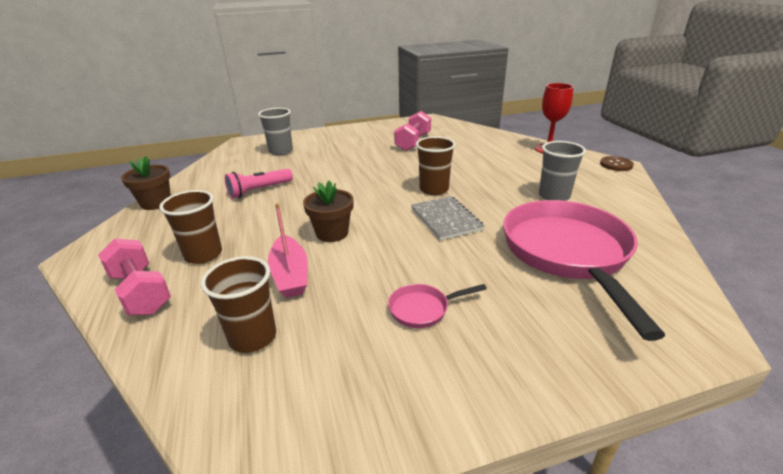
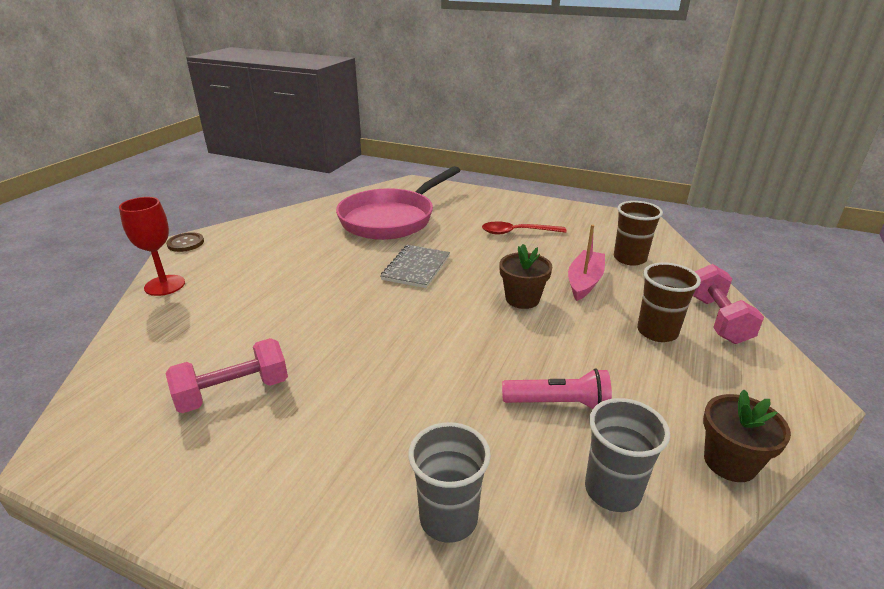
camera: 140 degrees left, 0 degrees up
pink pan [388,284,487,328] -> red spoon [482,221,566,234]
brown cup [416,136,456,195] -> none
grey cup [539,141,586,201] -> grey cup moved to [585,398,670,512]

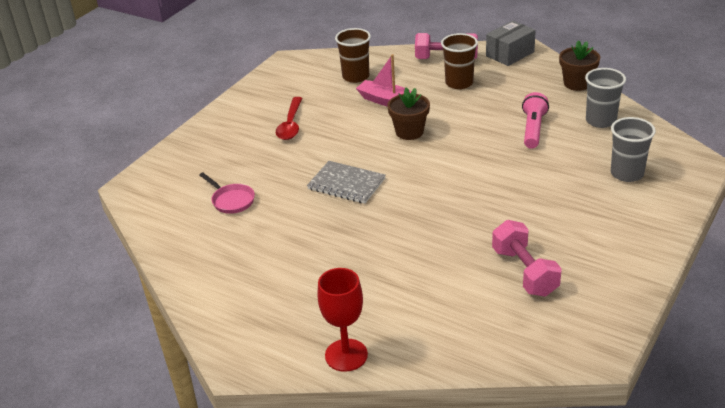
camera: 80 degrees left, 5 degrees up
brown button [166,232,204,252] -> none
pink pan [336,166,461,240] -> pink pan [199,173,255,214], size x0.40
none -> grey box [486,21,536,66]

